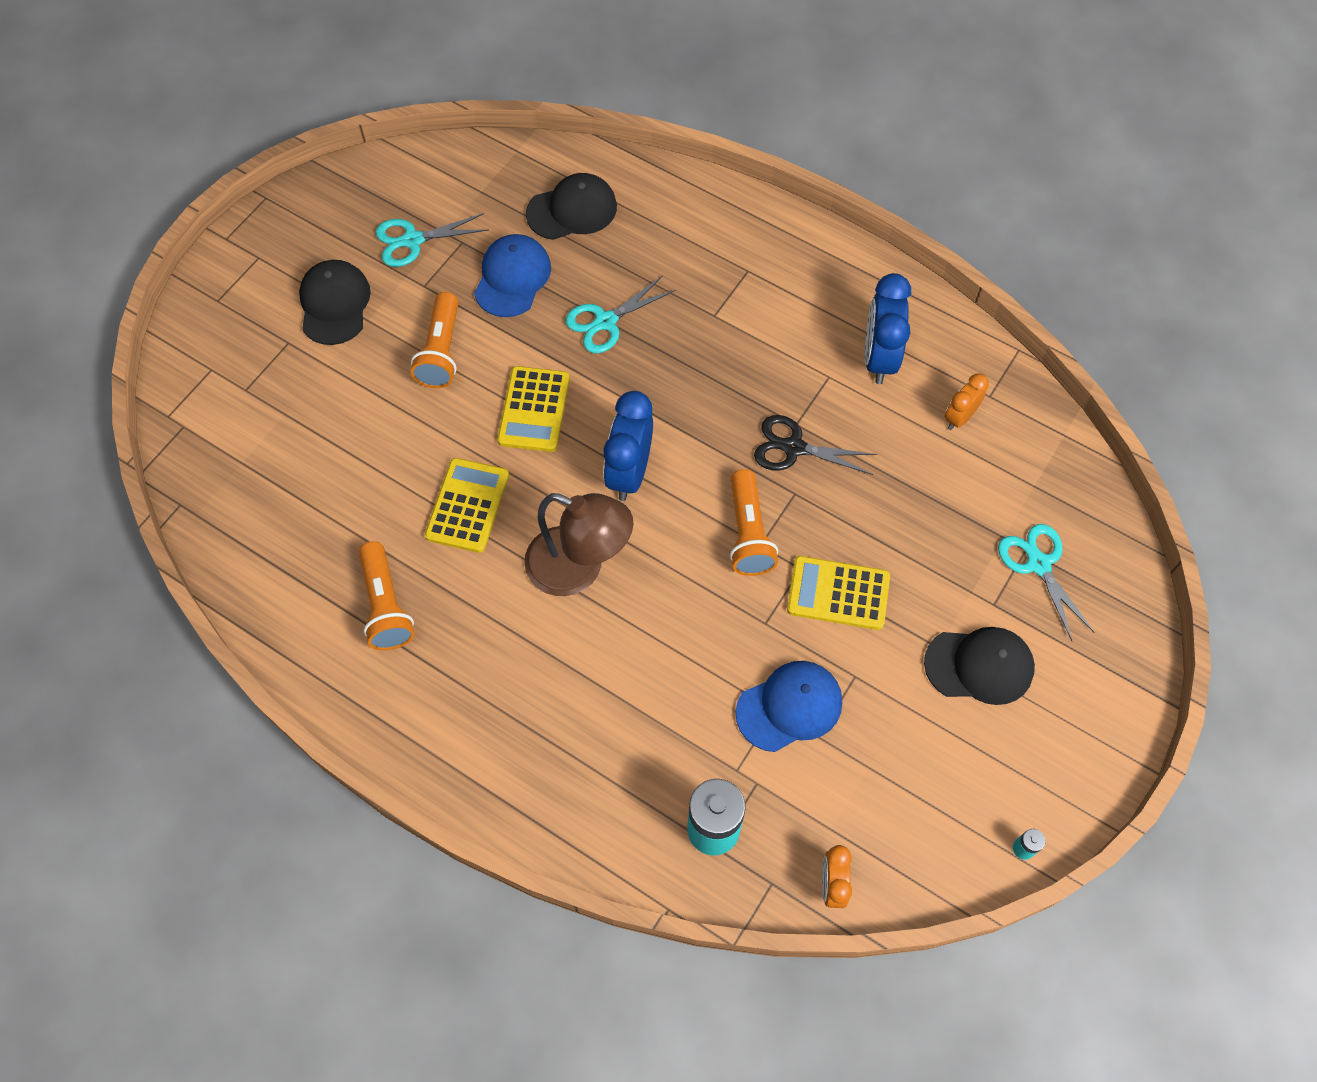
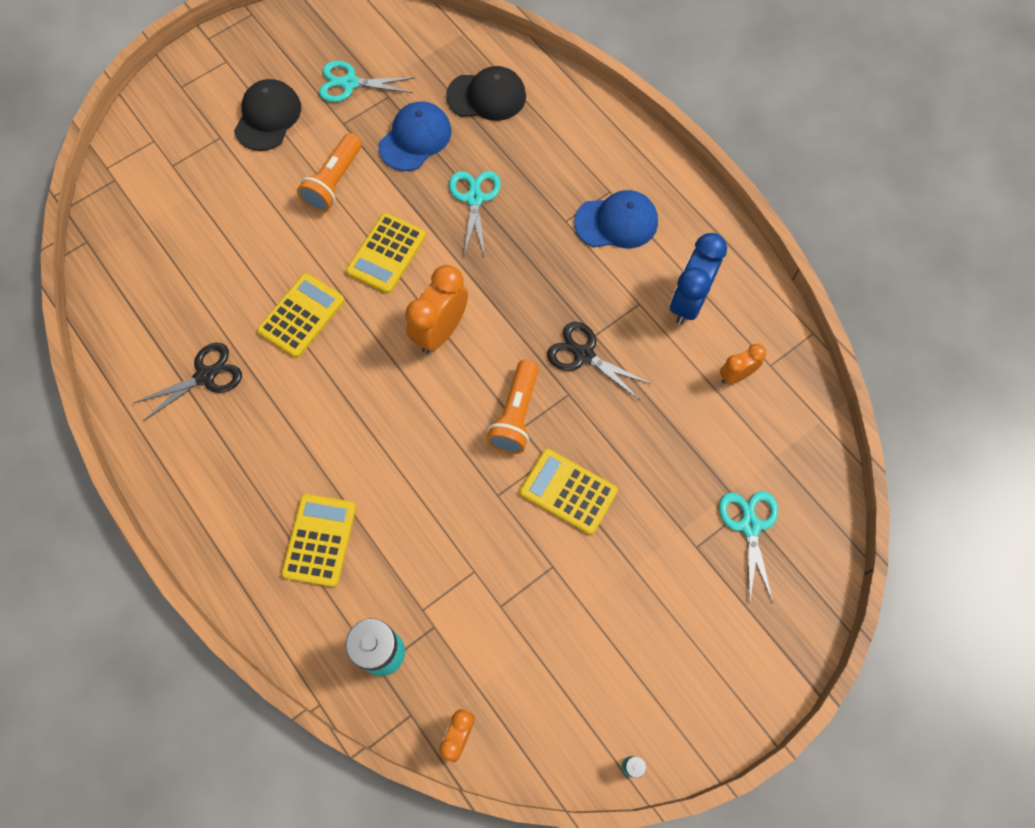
camera: 20 degrees right, 5 degrees up
orange flashlight [359,541,415,650] -> black scissors [134,343,242,421]
brown lamp [524,493,633,596] -> none
turquoise scissors [565,275,676,353] -> turquoise scissors turned 105 degrees clockwise [449,171,501,257]
blue clock [603,391,653,501] -> orange clock [405,265,468,354]
blue cap [736,661,842,752] -> blue cap moved to [574,190,658,248]
black cap [924,627,1035,705] -> none
none -> yellow calculator [281,494,356,587]

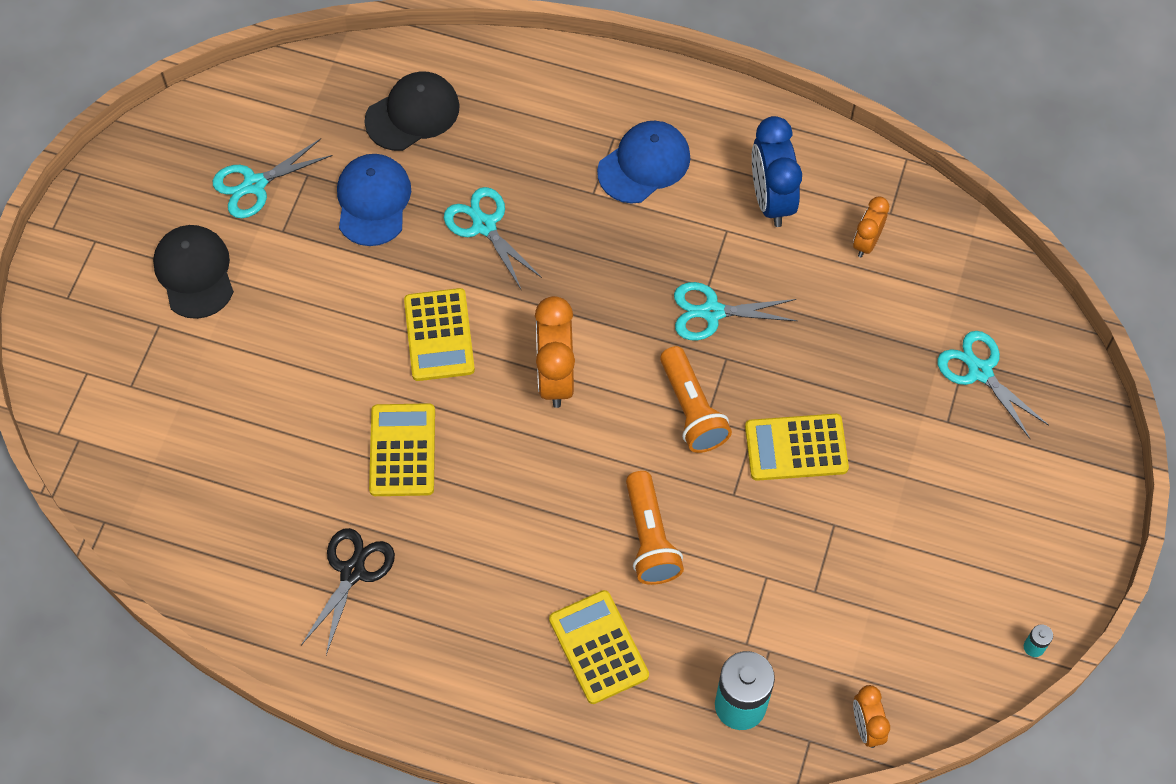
camera: 35 degrees left, 5 degrees down
orange flashlight [297,133,362,212] -> orange flashlight moved to [626,471,684,585]
black scissors [547,322,651,400] -> turquoise scissors [674,282,797,341]

